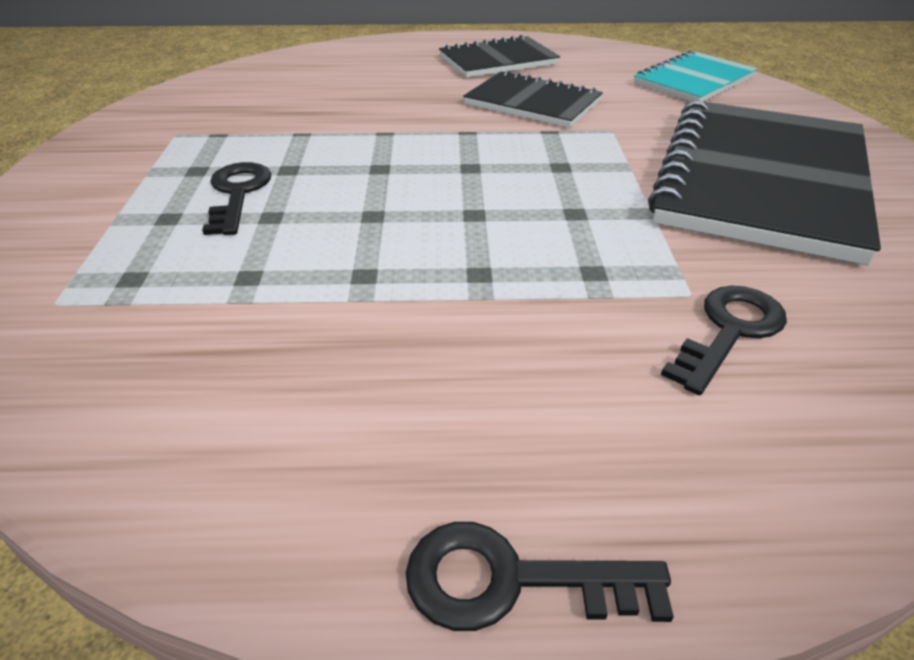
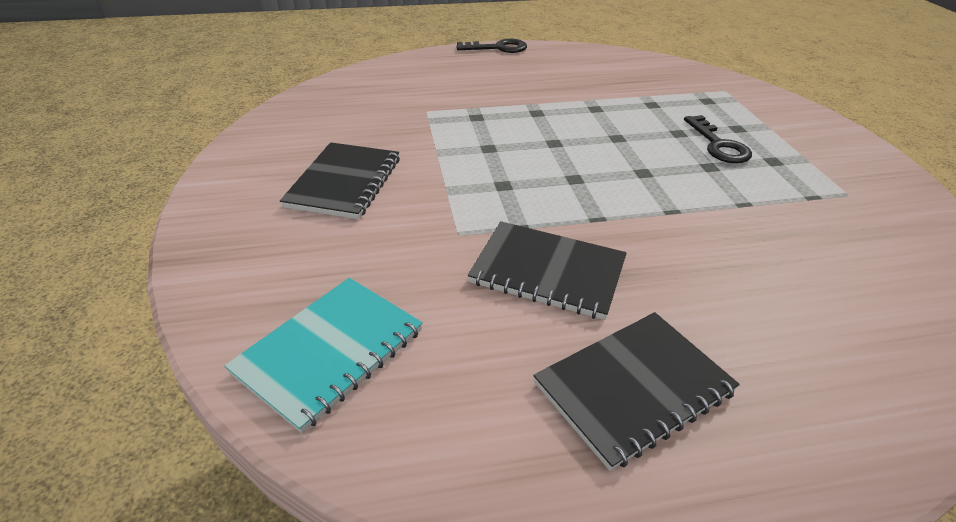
camera: 170 degrees right, 0 degrees up
black notebook [648,100,881,265] -> black notebook [280,142,400,219], size x0.55
black key [661,286,787,395] -> none

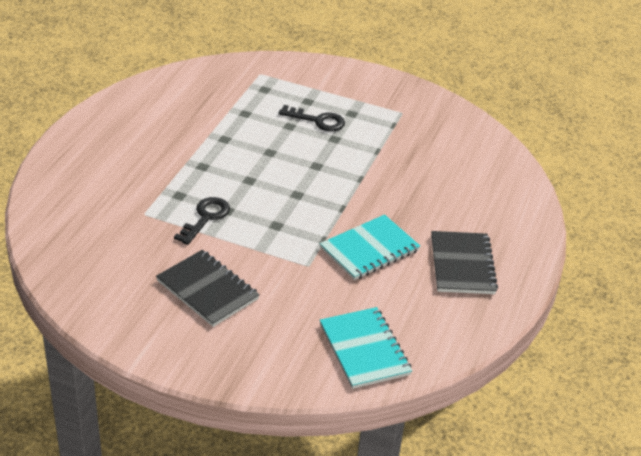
camera: 60 degrees left, 0 degrees up
black key [456,39,527,53] -> black key moved to [174,197,230,245]
black notebook [468,221,627,320] -> turquoise notebook [320,214,420,280]

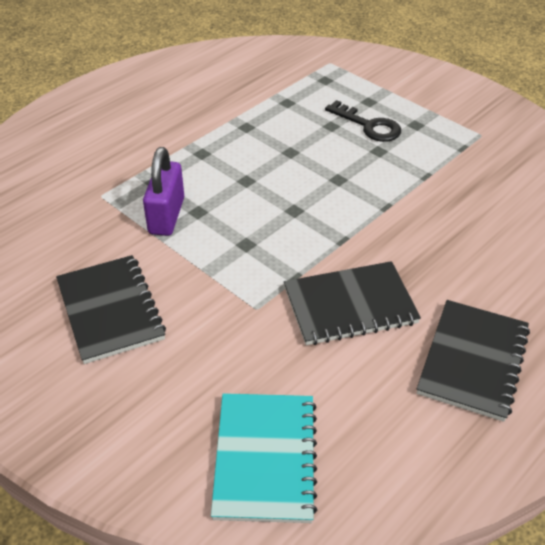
camera: 25 degrees right, 5 degrees up
black key [174,197,230,245] -> purple padlock [143,147,184,236]
turquoise notebook [320,214,420,280] -> black notebook [284,261,421,345]

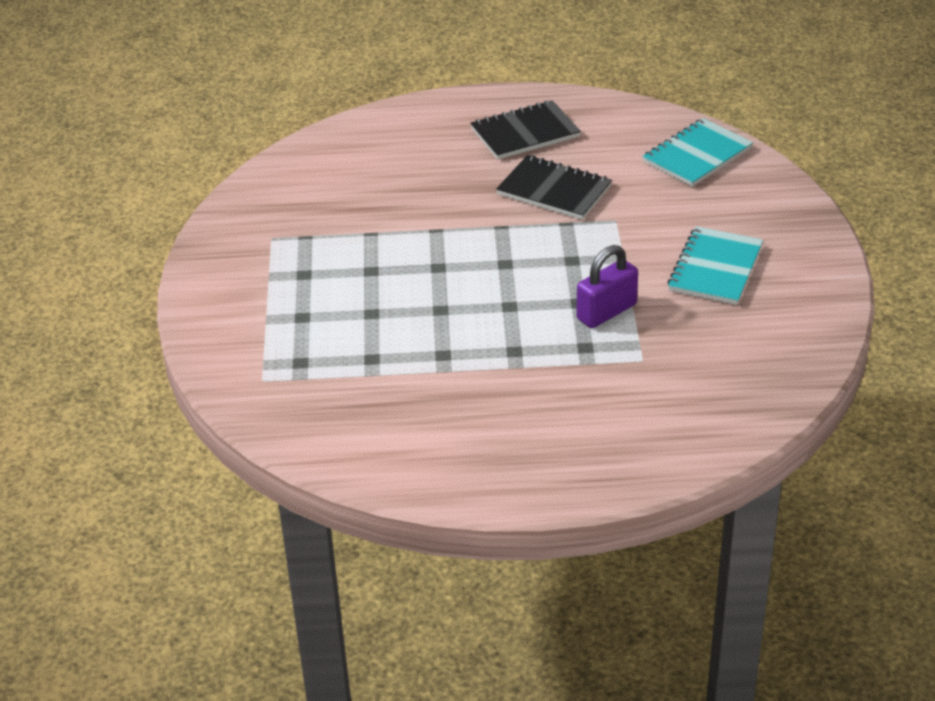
camera: 135 degrees left, 5 degrees down
black notebook [56,255,166,364] -> turquoise notebook [667,226,763,305]
black key [325,100,401,142] -> none

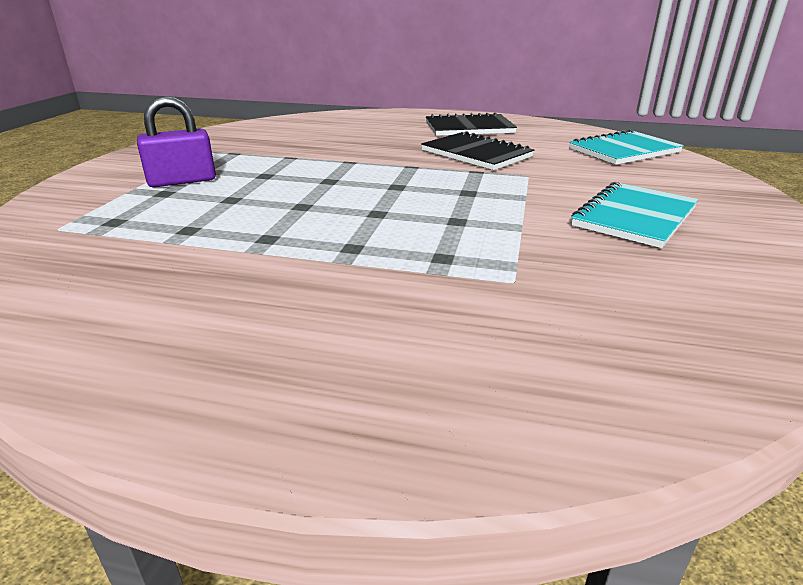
camera: 15 degrees right, 10 degrees down
purple padlock [576,245,638,328] -> purple padlock moved to [137,96,216,187]

